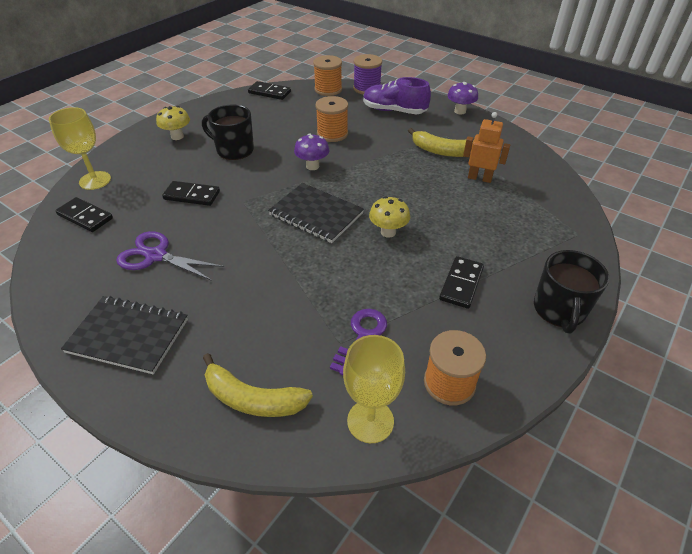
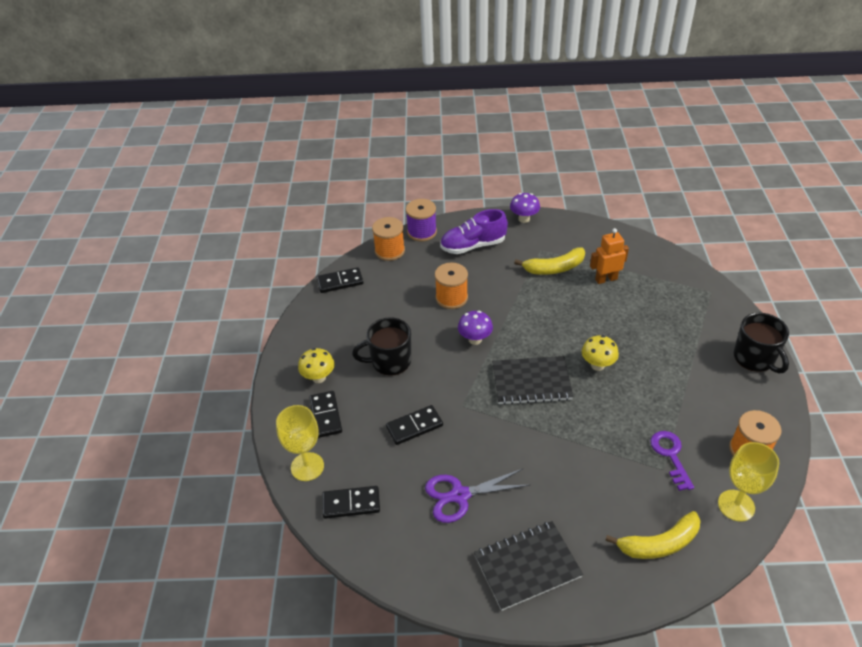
camera: 35 degrees left, 0 degrees up
black domino [439,256,484,309] -> black domino moved to [309,391,342,438]

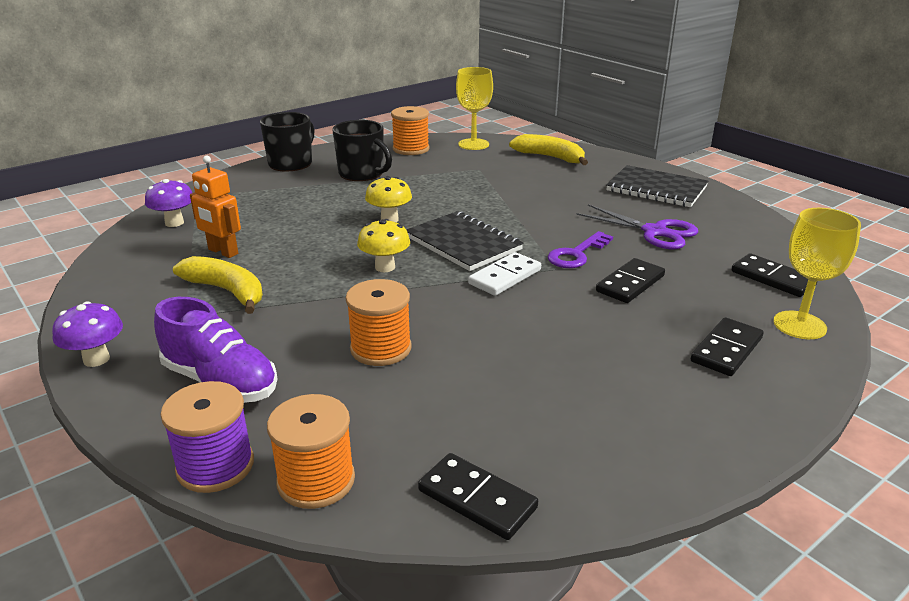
camera: 130 degrees left, 15 degrees down
yellow mushroom [298,348,335,383] -> yellow mushroom moved to [357,219,410,272]
black mug [352,317,411,376] -> black mug moved to [332,120,392,181]
black domino [386,405,443,445] -> black domino turned 75 degrees counterclockwise [596,258,665,303]
purple mushroom [458,311,493,345] -> purple mushroom moved to [145,179,192,227]
purple key [650,431,694,491] -> purple key moved to [547,231,613,268]
none -> white domino [468,252,541,296]

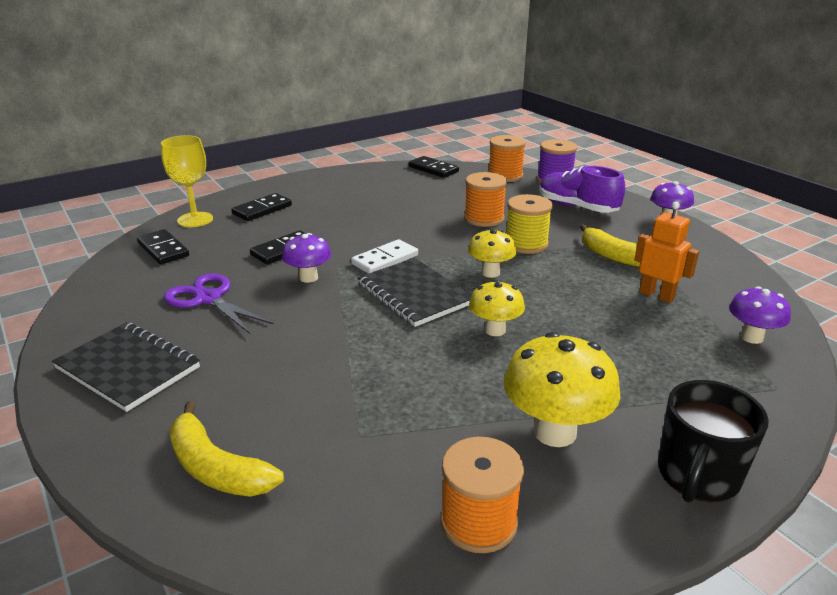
camera: 175 degrees left, 0 degrees up
black mug [332,120,392,181] -> yellow mushroom [503,332,621,447]
yellow goblet [456,67,493,150] -> none
purple key [547,231,613,268] -> purple mushroom [282,233,331,283]
none -> yellow spool [506,194,553,254]

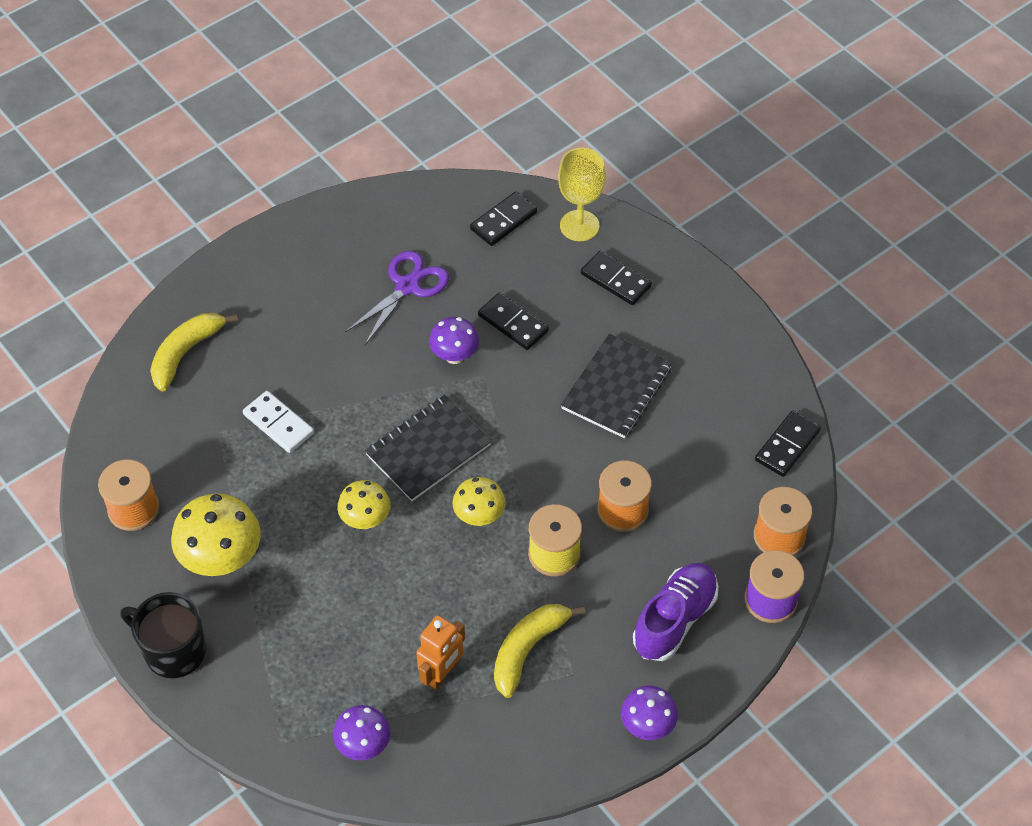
camera: 85 degrees right, 25 degrees up
black notebook [52,322,200,412] -> black notebook moved to [561,334,672,438]
white domino [351,239,418,274] -> white domino moved to [243,391,314,453]

